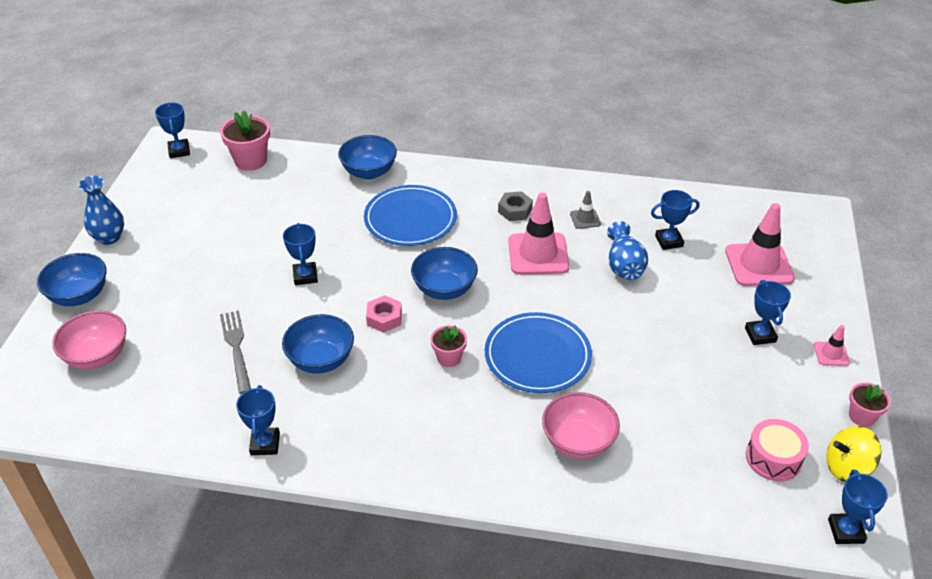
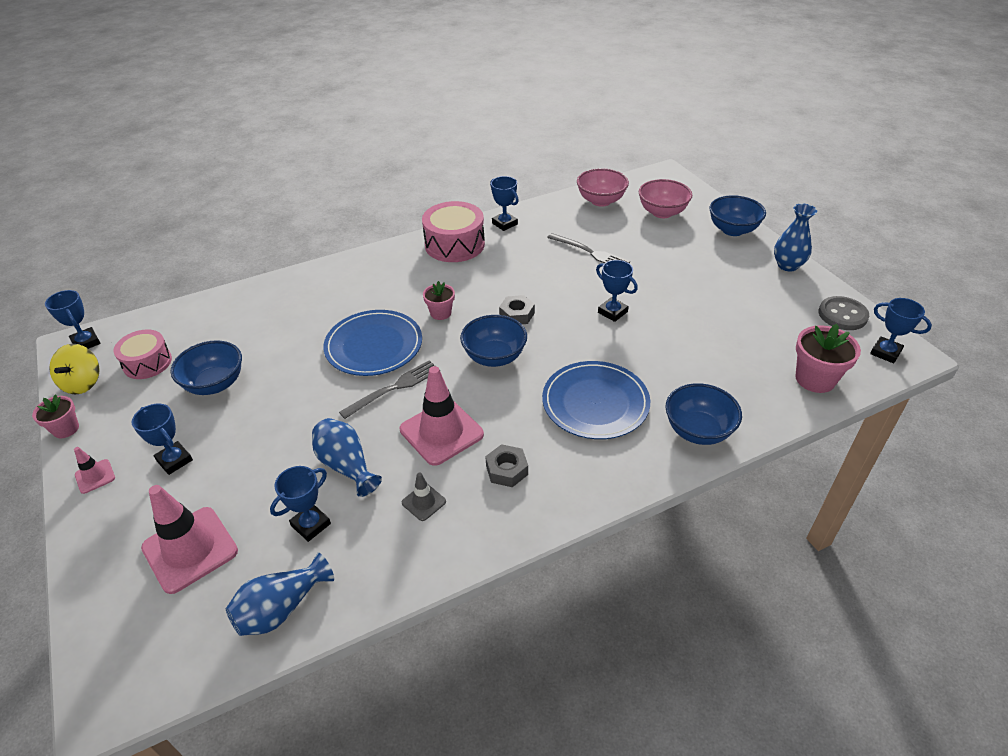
camera: 145 degrees right, 0 degrees up
blue bowl [282,314,354,373] -> blue bowl moved to [170,340,242,395]
pink nut [366,295,402,333] -> grey nut [499,295,535,324]
pink bowl [542,392,620,459] -> pink bowl moved to [577,168,629,207]
yellow spinning top [826,426,881,482] -> yellow spinning top turned 135 degrees clockwise [49,344,100,394]
none -> blue vase [226,553,334,636]
none -> grey fork [339,360,440,419]
none -> pink drum [422,201,485,262]
none -> grey button [819,296,869,330]

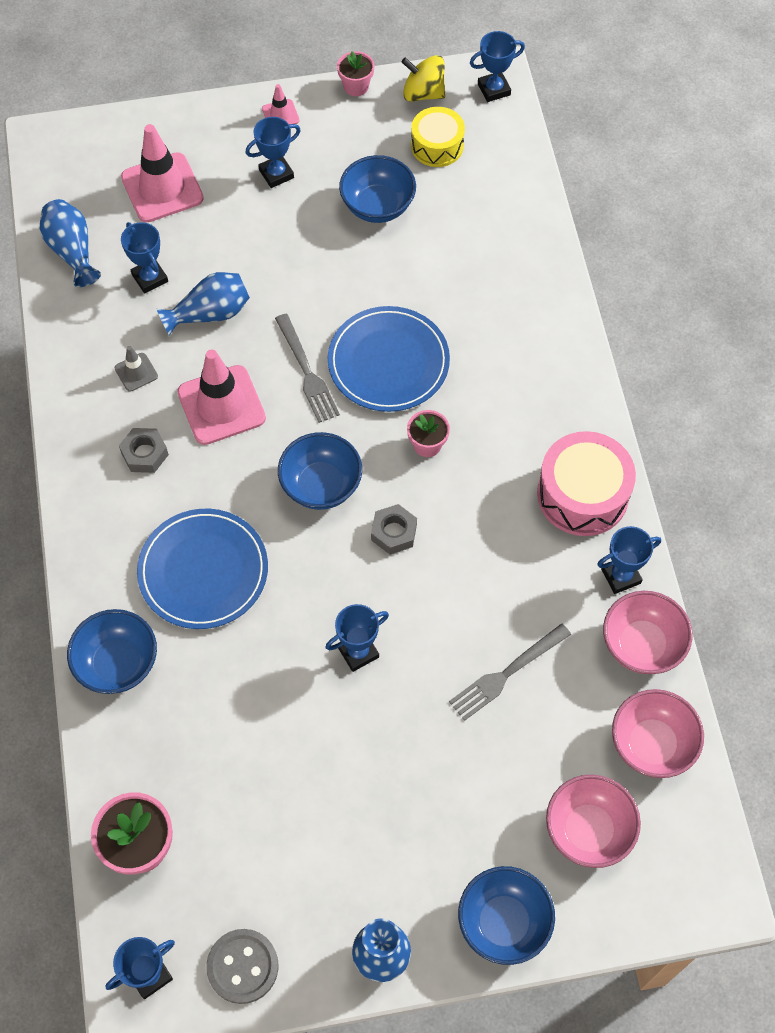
camera: 105 degrees right, 20 degrees up
pink drum [113,329,172,379] -> yellow drum [411,107,465,167]
none -> pink bowl [603,591,693,674]

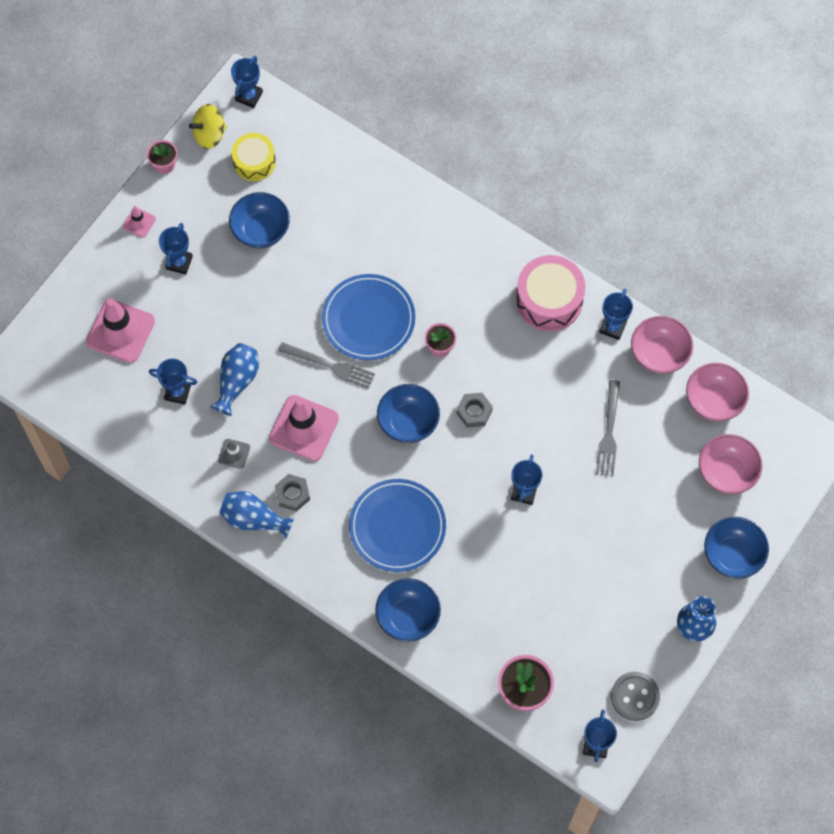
camera: 45 degrees left, 5 degrees up
blue vase [40,199,101,287] -> blue vase moved to [219,491,294,539]

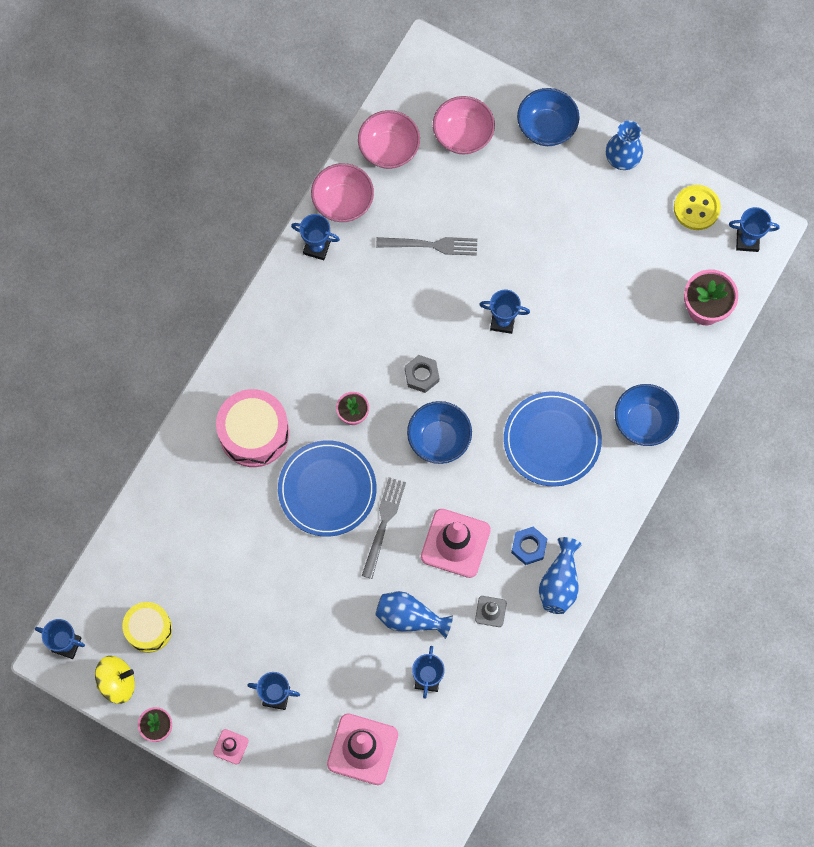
camera: 95 degrees left, 5 degrees up
yellow spinning top [189,104,227,149] -> yellow spinning top turned 75 degrees counterclockwise [95,656,135,704]
blue bowl [229,192,290,248] -> none
grey nut [275,474,310,512] -> blue nut [511,527,547,565]
pink drum [516,255,585,331] -> pink drum moved to [216,389,289,467]
grey button [611,672,660,721] -> yellow button [674,185,721,230]

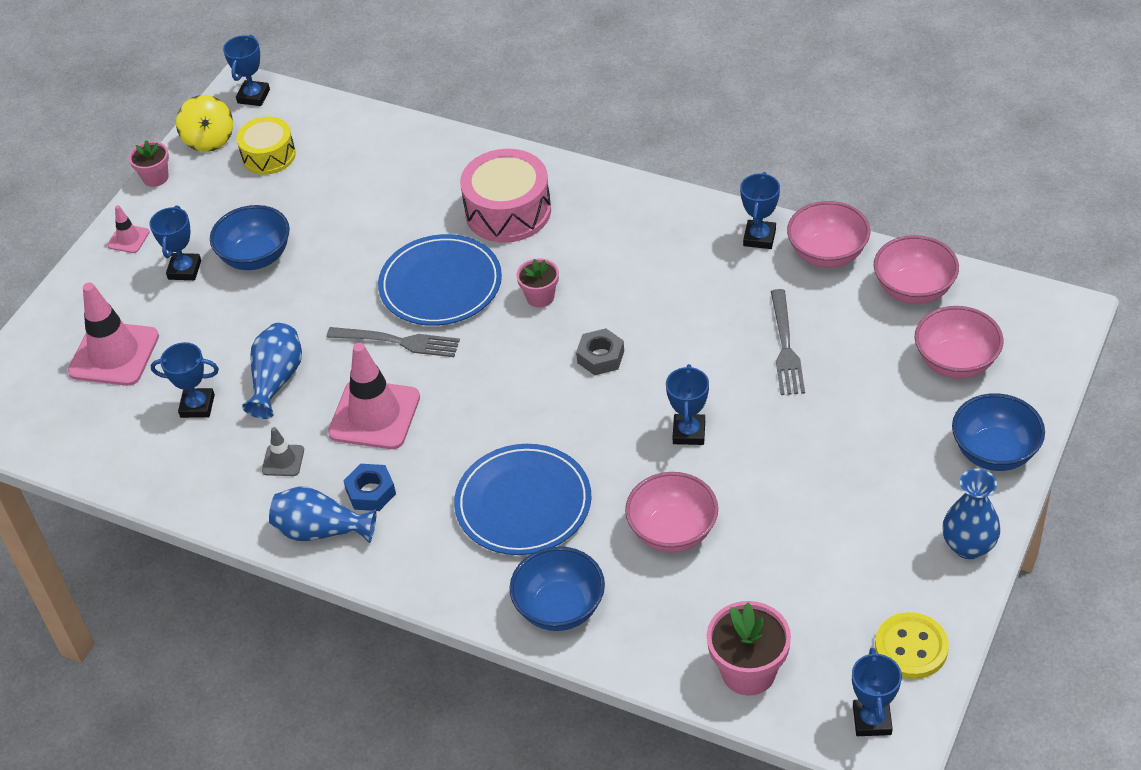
camera: 90 degrees right, 25 degrees down
blue bowl [407,401,472,464] -> blue bowl moved to [210,205,290,270]
none -> pink bowl [625,472,718,553]

